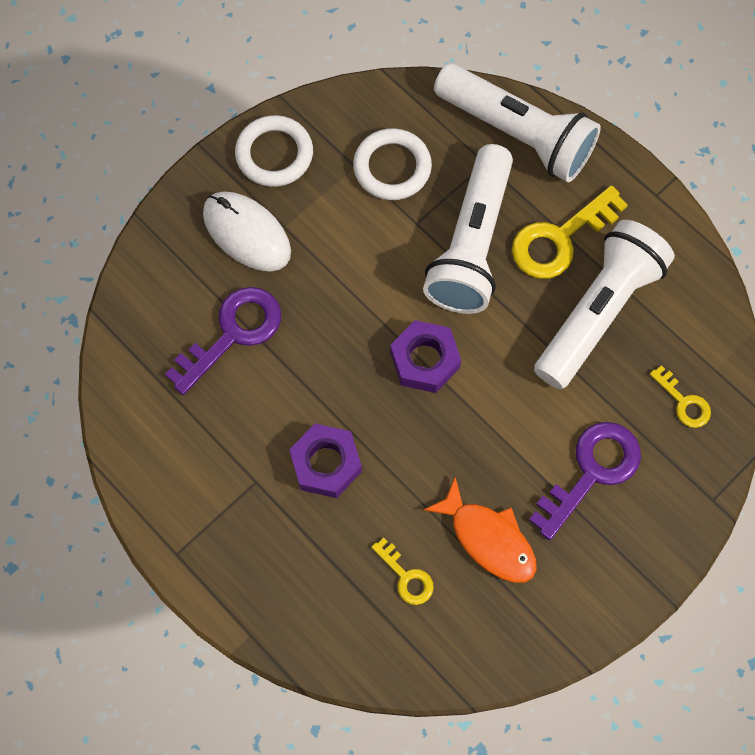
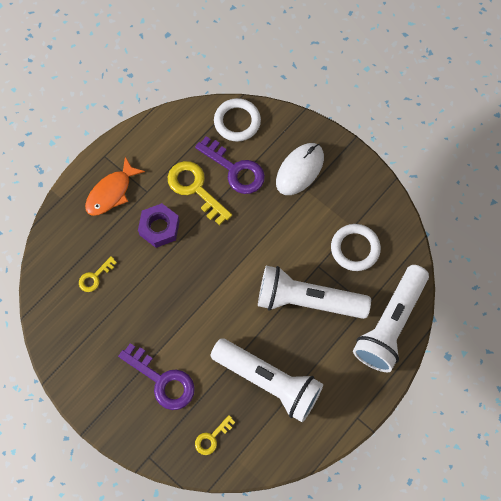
camera: 85 degrees right, 0 degrees up
white ring [235,115,313,187] -> white ring moved to [214,98,261,142]
purple nut [390,320,461,393] -> none
orange fish [424,477,537,583] -> orange fish moved to [85,157,145,216]
yellow key [512,186,628,279] -> yellow key moved to [168,161,232,225]

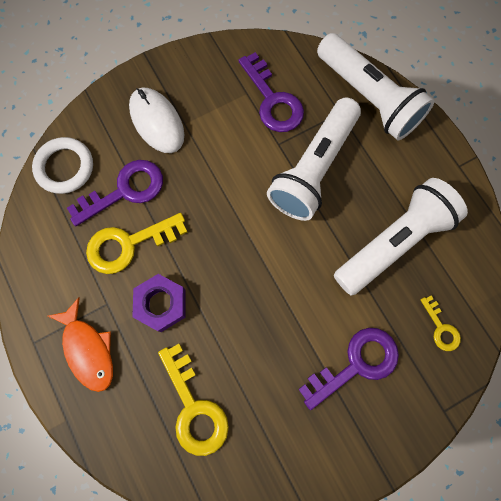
camera: 70 degrees left, 5 degrees up
yellow key [79,256,117,292] -> yellow key [158,344,229,456], size x1.86
white ring [331,224,381,271] -> purple key [238,52,304,132]

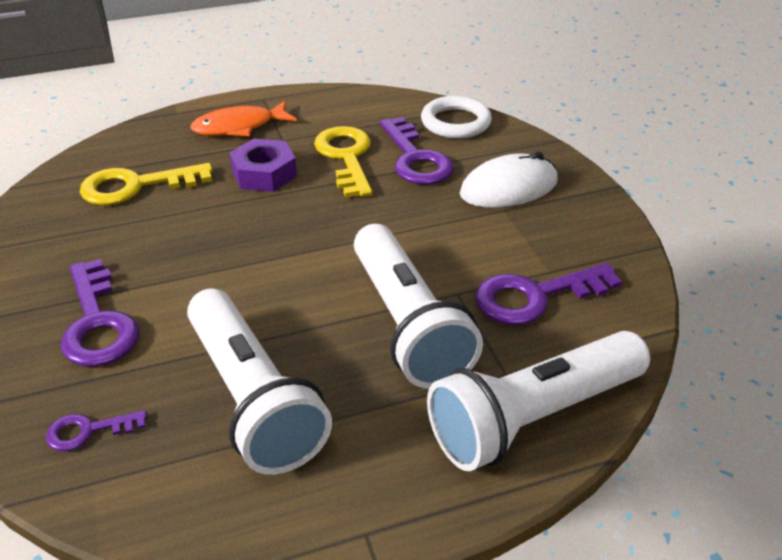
camera: 100 degrees right, 35 degrees down
white flashlight [267,98,361,221] -> white flashlight turned 150 degrees counterclockwise [354,224,483,388]
yellow key [421,296,461,351] -> purple key [46,410,147,451]

